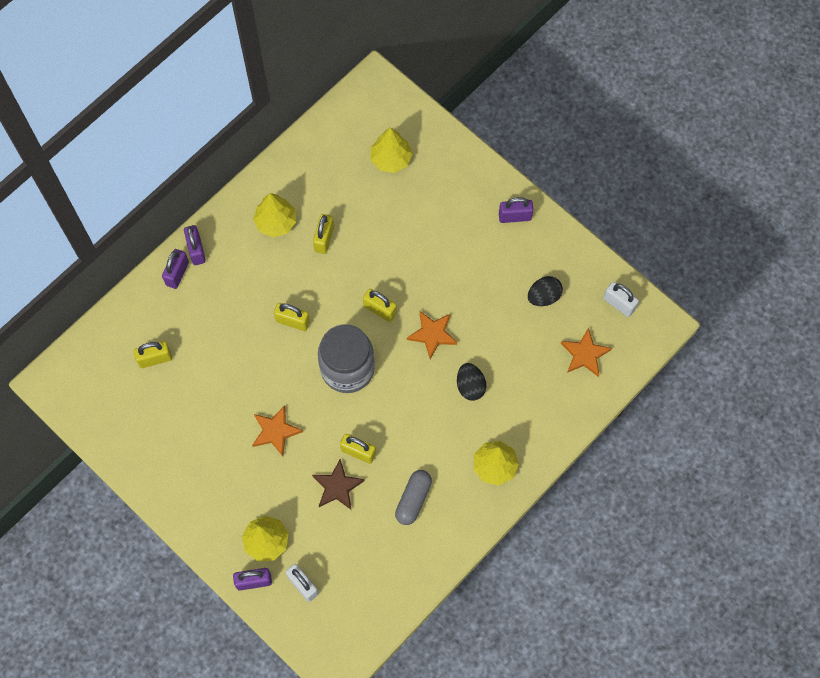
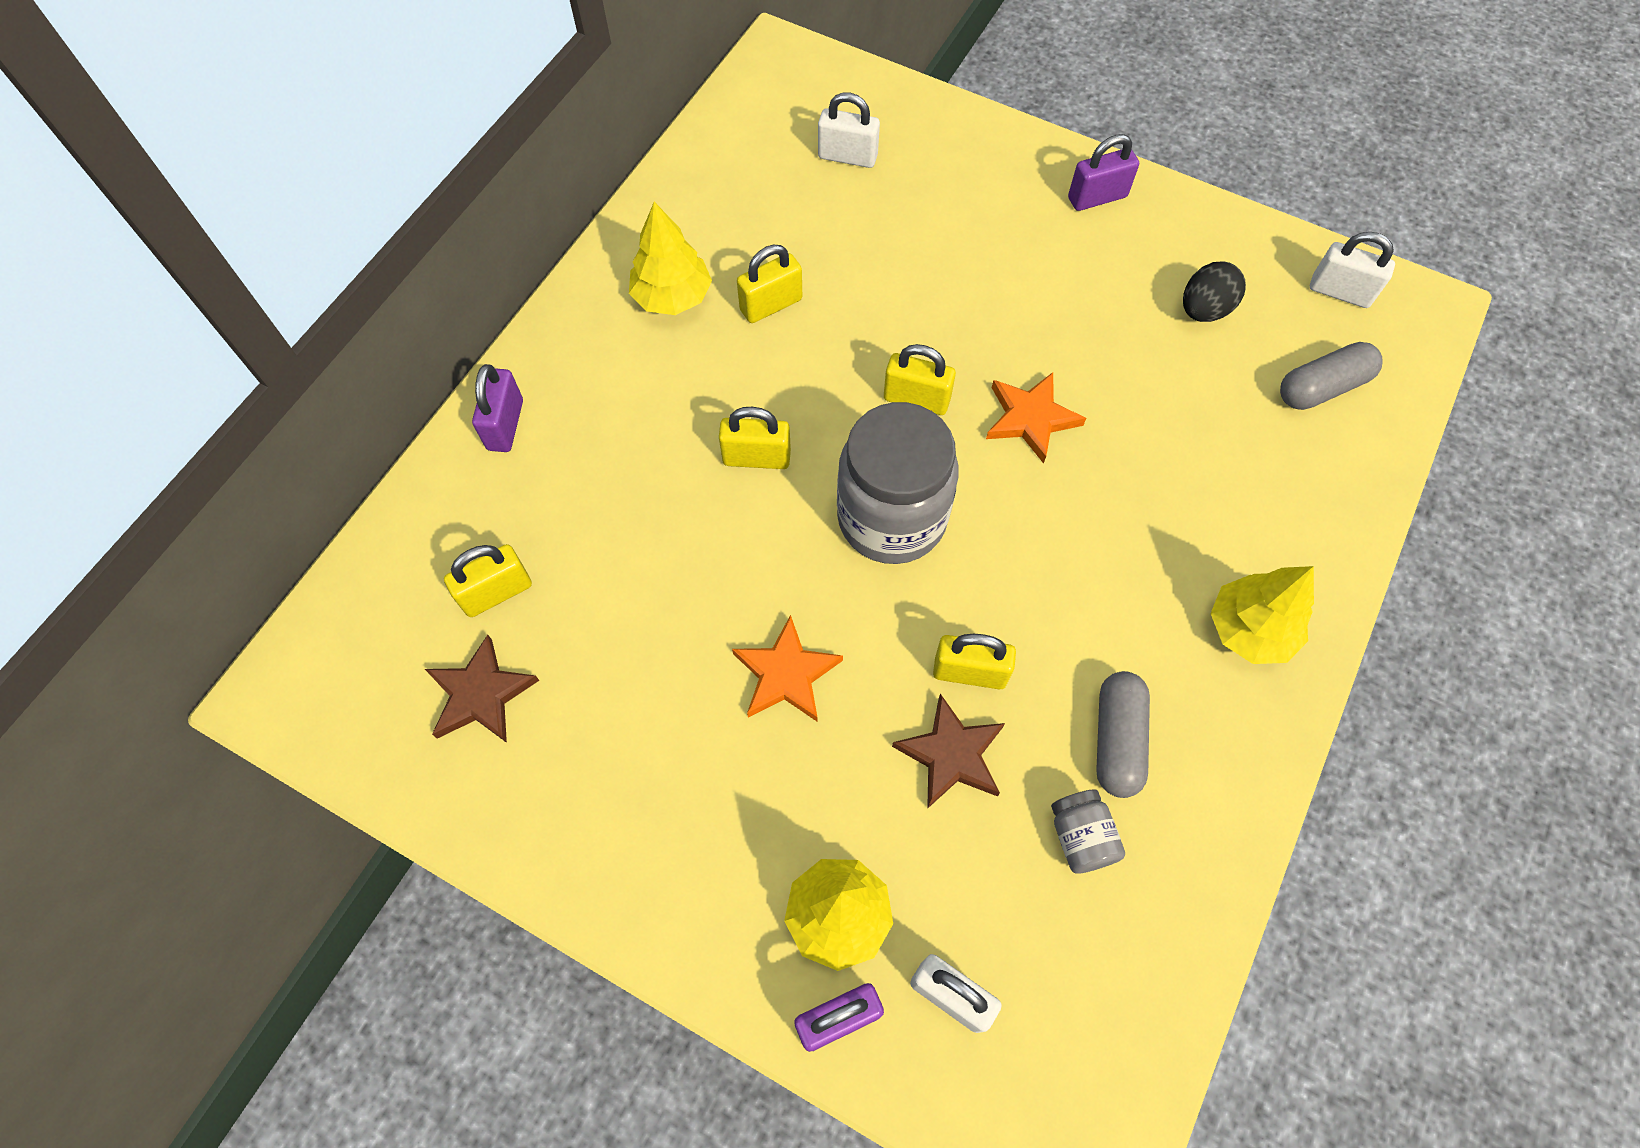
camera: 15 degrees left, 5 degrees down
purple padlock [184,225,206,265] -> none
yellow padlock [313,214,334,254] -> yellow padlock turned 60 degrees clockwise [737,245,802,323]
yellow tree [371,127,413,173] -> white padlock [818,92,880,168]
black egg [457,363,486,401] -> none
orange star [561,327,612,377] -> grey capsule [1280,342,1383,410]
none -> brown star [425,635,539,743]
none -> grey jar [1051,790,1125,874]

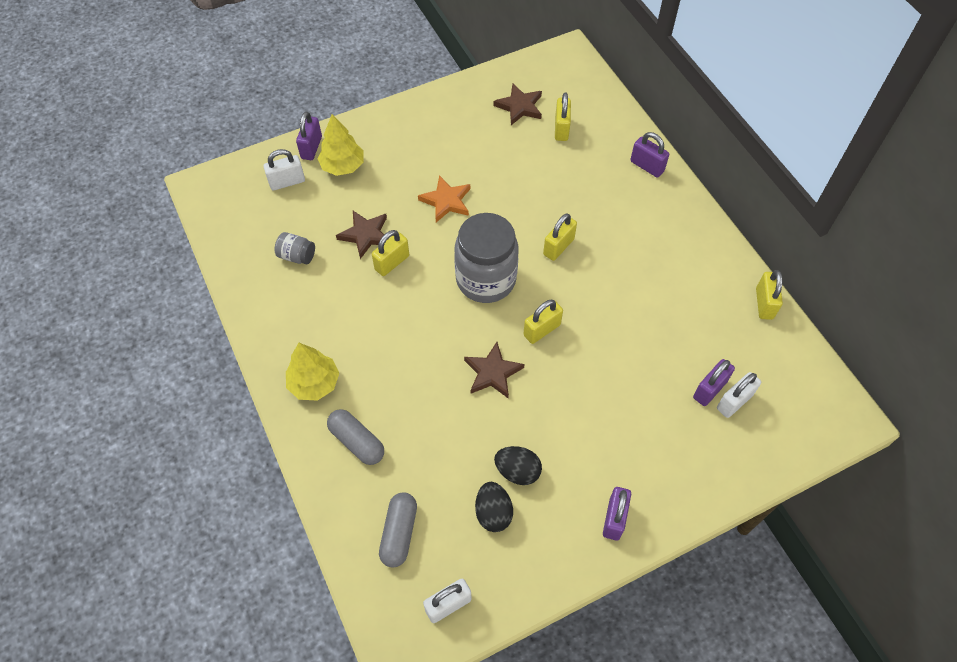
camera: 125 degrees right, 5 degrees down
yellow tree [629,202,712,315] -> none
yellow padlock [737,245,802,323] -> yellow padlock moved to [756,270,783,320]
orange star [986,372,1086,464] -> brown star [464,342,525,398]
grey capsule [1096,671,1150,798] -> grey capsule moved to [327,409,384,465]
none -> black egg [494,446,542,485]
none -> purple padlock [693,359,735,406]

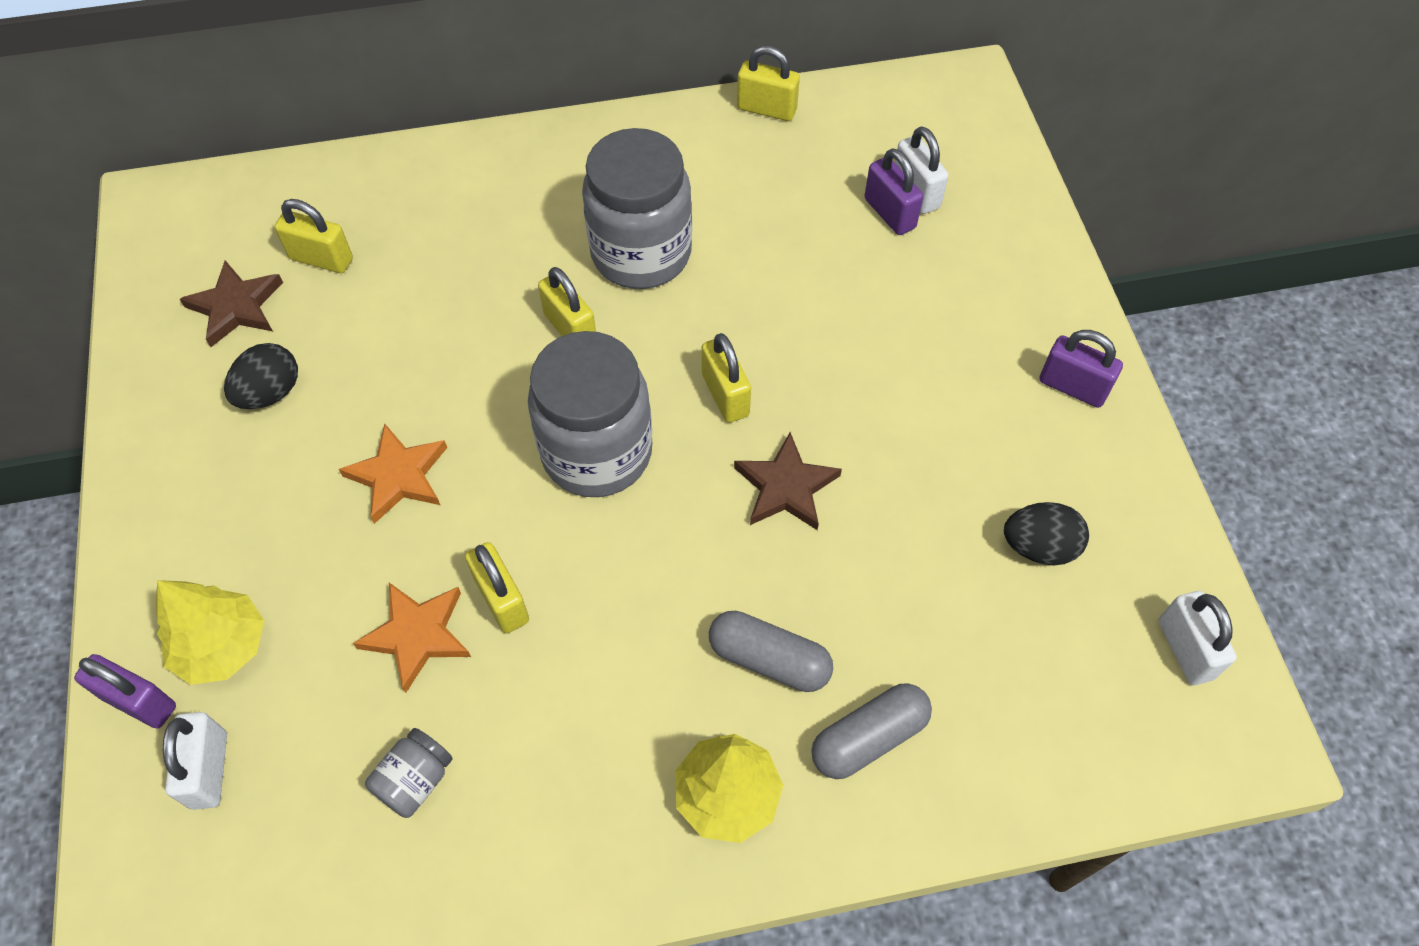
camera: 75 degrees left, 0 degrees up
brown star [336,211,387,259] -> orange star [353,583,471,693]
grey capsule [379,492,417,568] -> grey capsule moved to [709,611,833,692]
black egg [494,446,542,485] -> black egg moved to [224,343,298,409]
purple padlock [630,132,669,177] -> none
none -> grey jar [582,128,692,289]

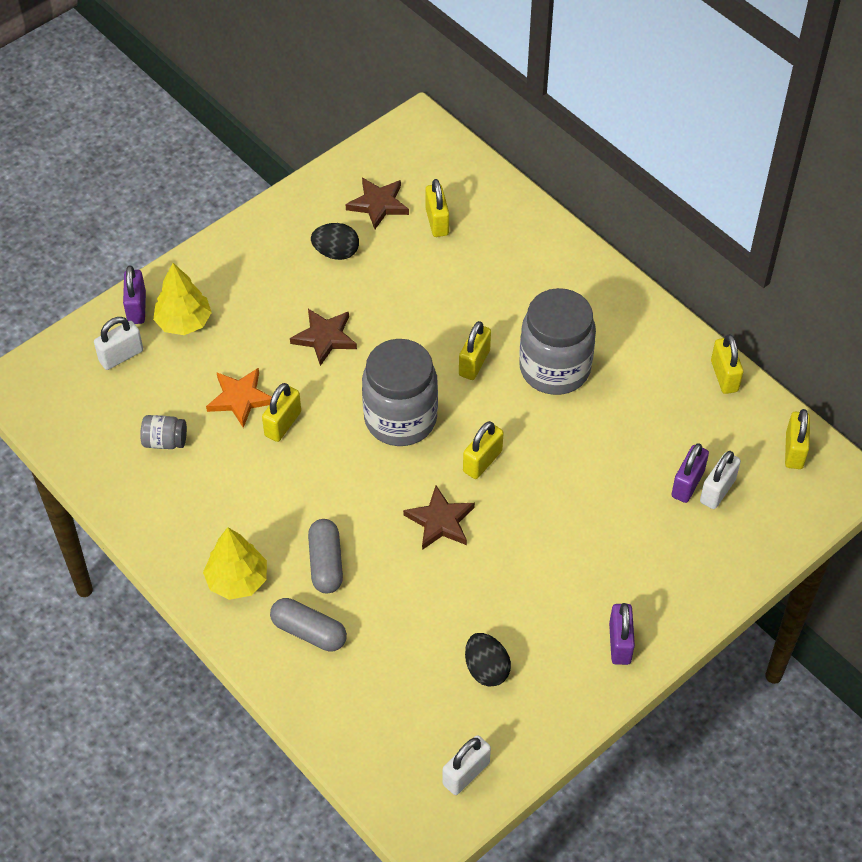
camera: 60 degrees right, 5 degrees down
orange star [339,424,447,524] -> brown star [290,309,357,366]
none -> yellow padlock [785,409,810,469]

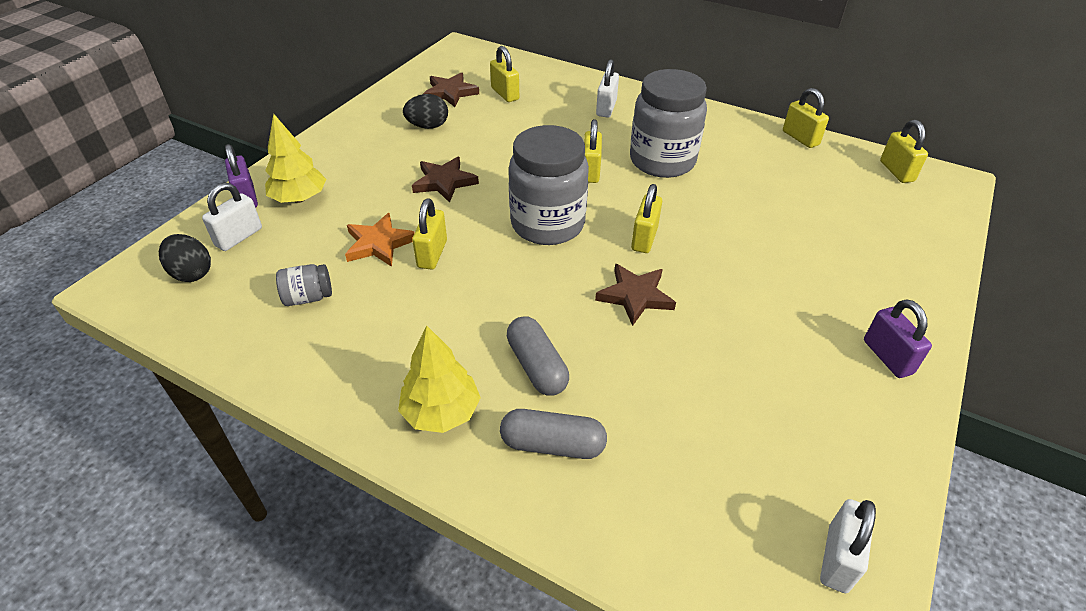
camera: 20 degrees left, 10 degrees down
black egg [465,633,511,687] -> black egg moved to [159,234,211,282]
purple padlock [671,443,709,503] -> none
white padlock [700,451,741,509] -> white padlock moved to [596,59,619,118]

